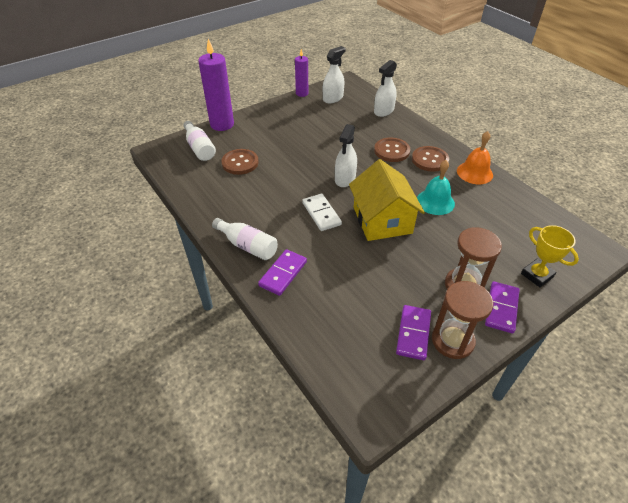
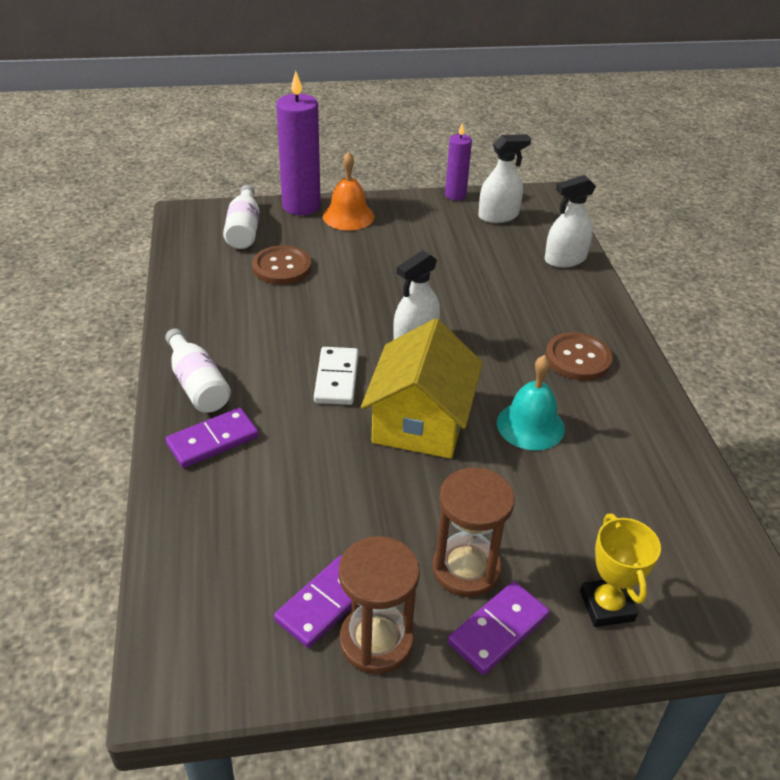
camera: 25 degrees right, 5 degrees down
brown button [374,138,410,162] -> none
orange bell [457,131,493,184] -> orange bell moved to [323,152,374,231]

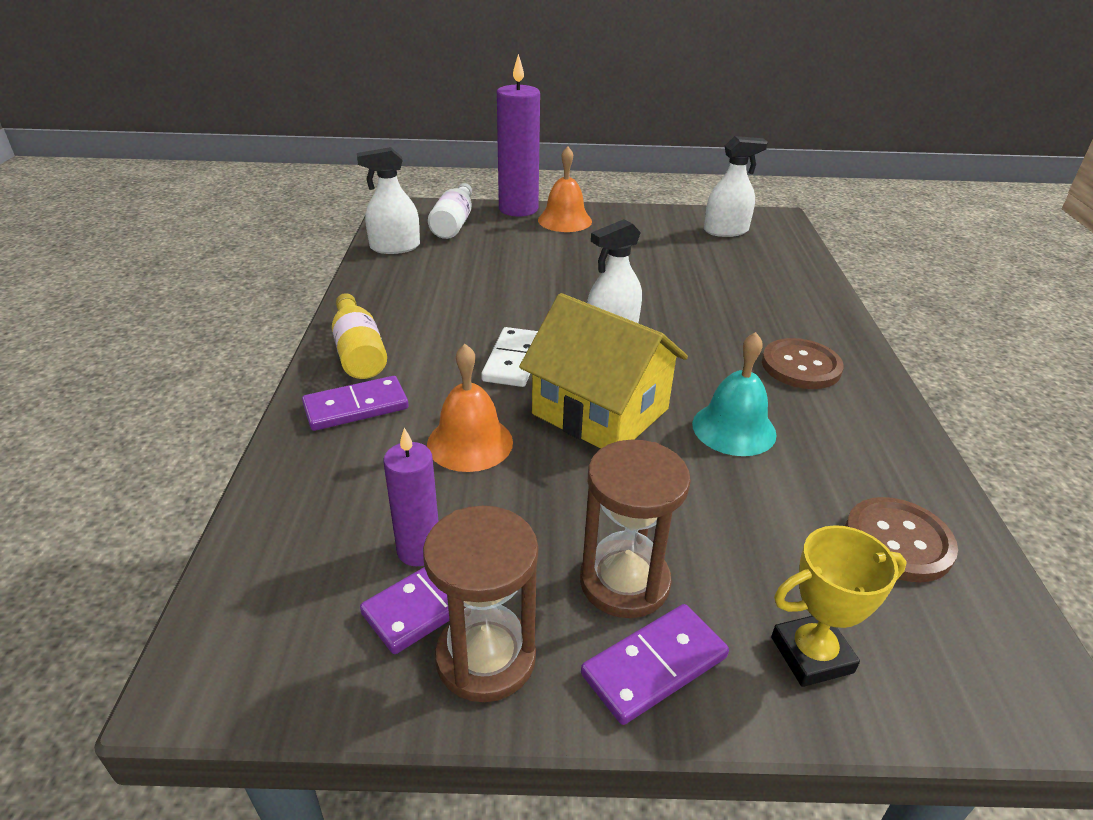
camera: 10 degrees right, 5 degrees down
white bottle [165,328,231,413] -> yellow bottle [332,293,387,379]
brown button [252,245,311,285] -> brown button moved to [845,497,958,582]
yellow house [361,318,483,459] -> yellow house turned 75 degrees counterclockwise [519,293,688,449]
purple candle [445,123,472,201] -> purple candle moved to [383,428,439,566]
white spray bottle [545,175,596,268] -> white spray bottle moved to [357,147,420,254]
yellow trophy [580,514,661,627] -> yellow trophy turned 75 degrees clockwise [771,525,906,687]
none -> orange bell [427,344,513,472]

